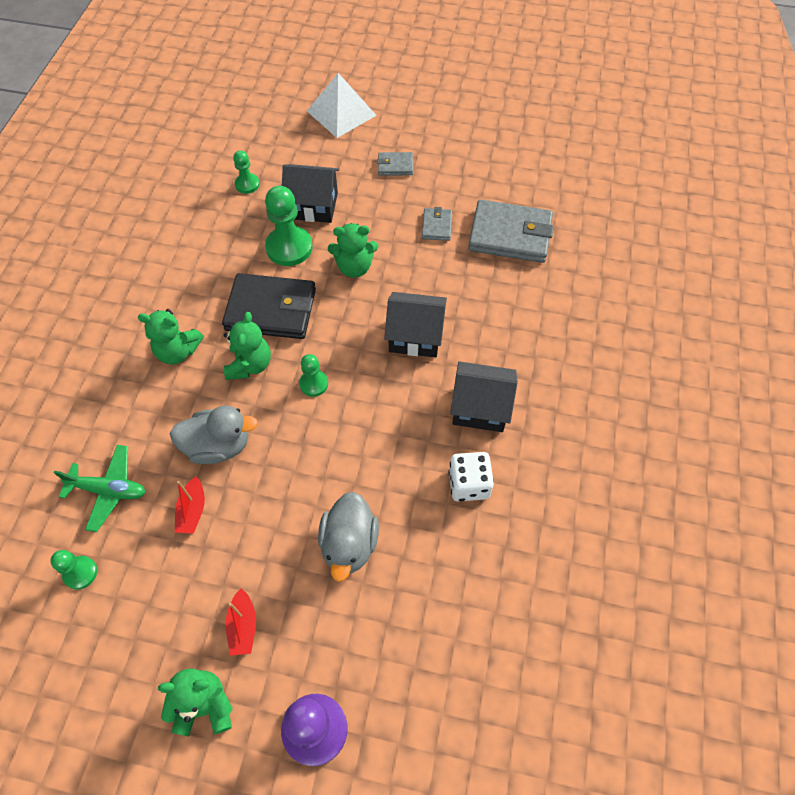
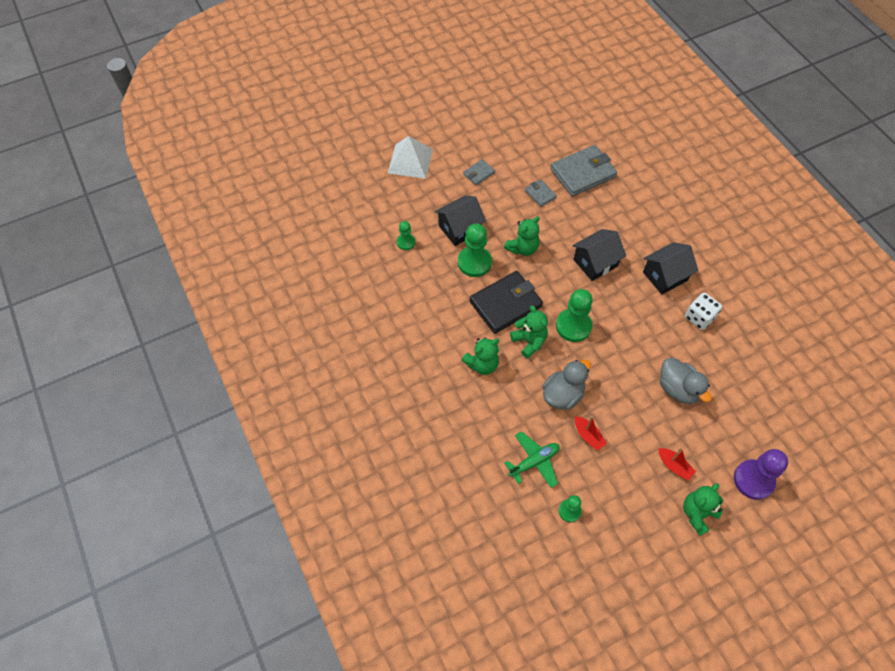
camera: 40 degrees left, 0 degrees up
green pawn [299,354,328,397] -> green pawn [556,289,593,342], size x1.80

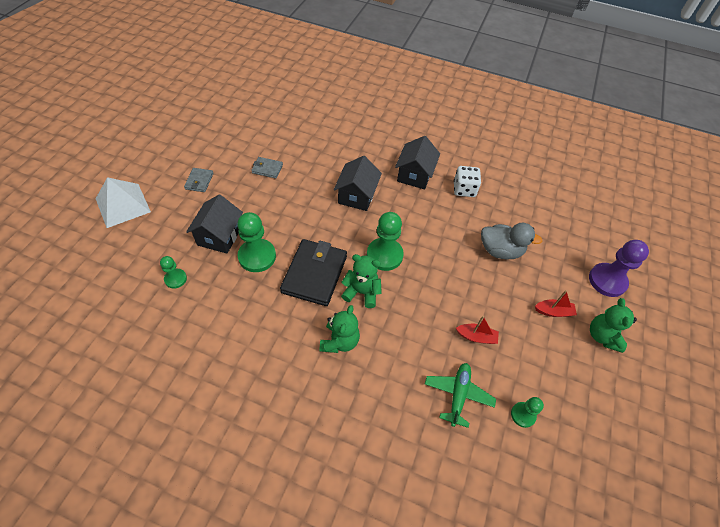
camera: 45 degrees left, 5 degrees down
green teddy bear [504,216,540,256] -> none
grey duck [542,360,591,410] -> none
grey wallet [550,145,617,197] -> none

